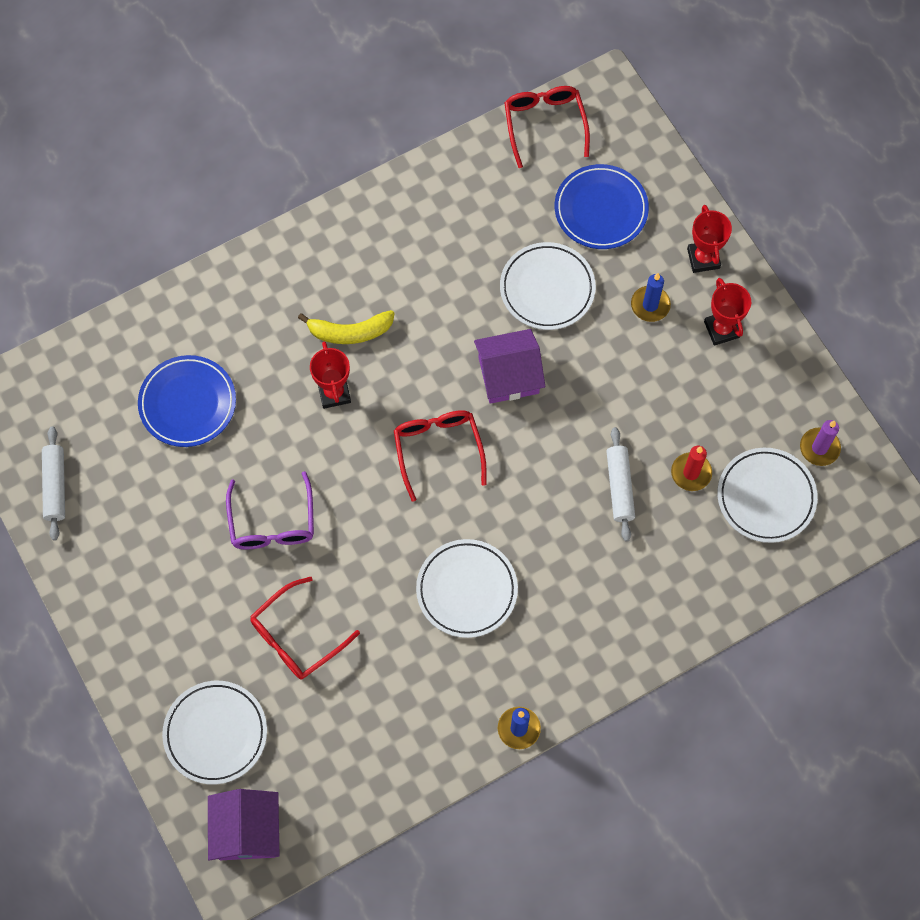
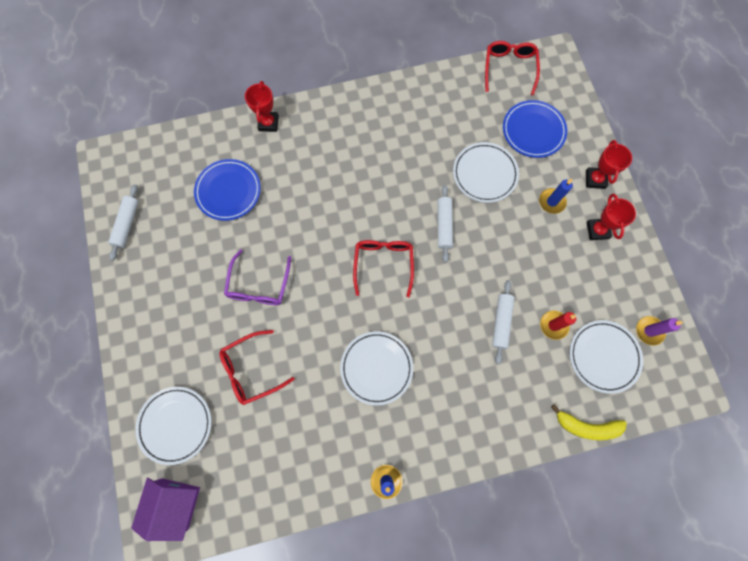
camera: 15 degrees right, 5 degrees up
yellow banana [298,310,395,344] -> yellow banana moved to [551,404,627,440]
red trophy [310,341,351,409] -> red trophy moved to [245,81,279,132]
purple house [474,329,545,404] -> white rolling pin [438,185,453,263]

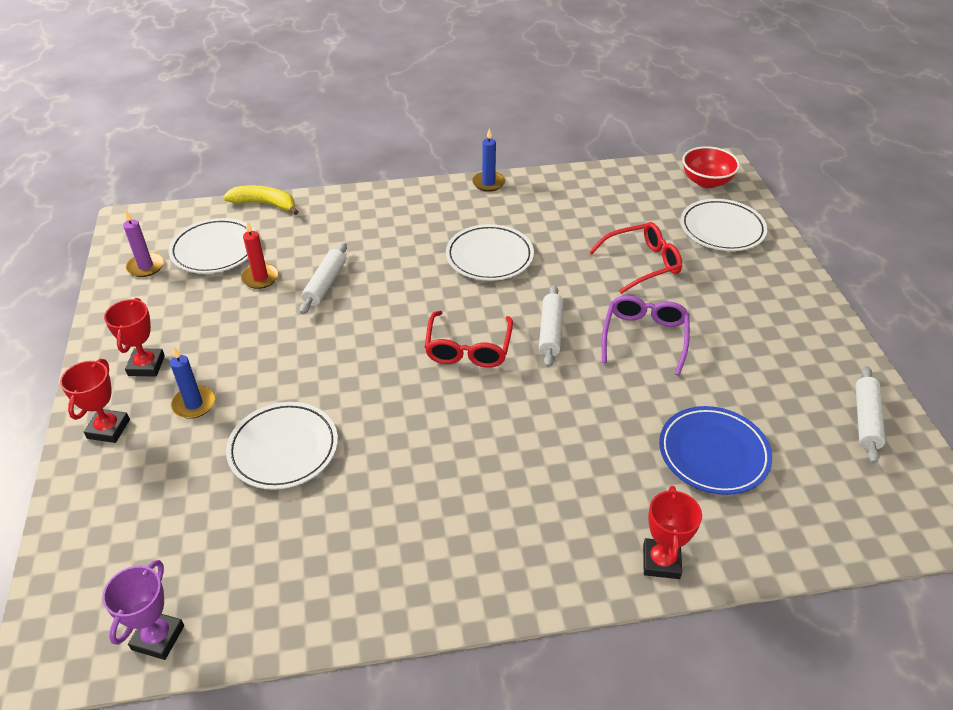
camera: 175 degrees left, 30 degrees down
purple house [131,478,200,541] -> red bowl [682,146,740,188]
white rolling pin [438,185,453,263] -> white rolling pin moved to [539,285,563,367]
red glasses [485,41,540,95] -> purple trophy [102,560,184,660]
blue plate [503,100,567,158] -> none

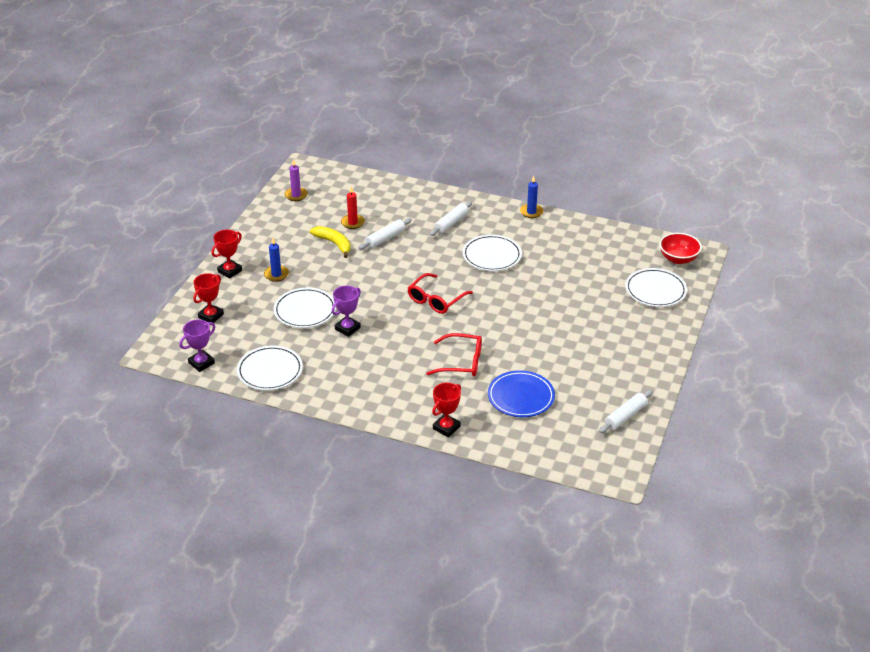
camera: 30 degrees right, 5 degrees down
red trophy [104,298,165,377] -> red trophy moved to [193,273,224,323]
white plate [169,218,255,274] -> white plate moved to [237,346,303,390]
yellow banana [223,185,298,215] -> yellow banana moved to [310,226,351,258]
white rolling pin [539,285,563,367] -> white rolling pin moved to [430,201,472,236]
red glasses [589,222,682,294] -> red glasses moved to [426,333,482,376]
purple glasses [602,295,690,376] -> none
none -> purple trophy [332,286,361,337]

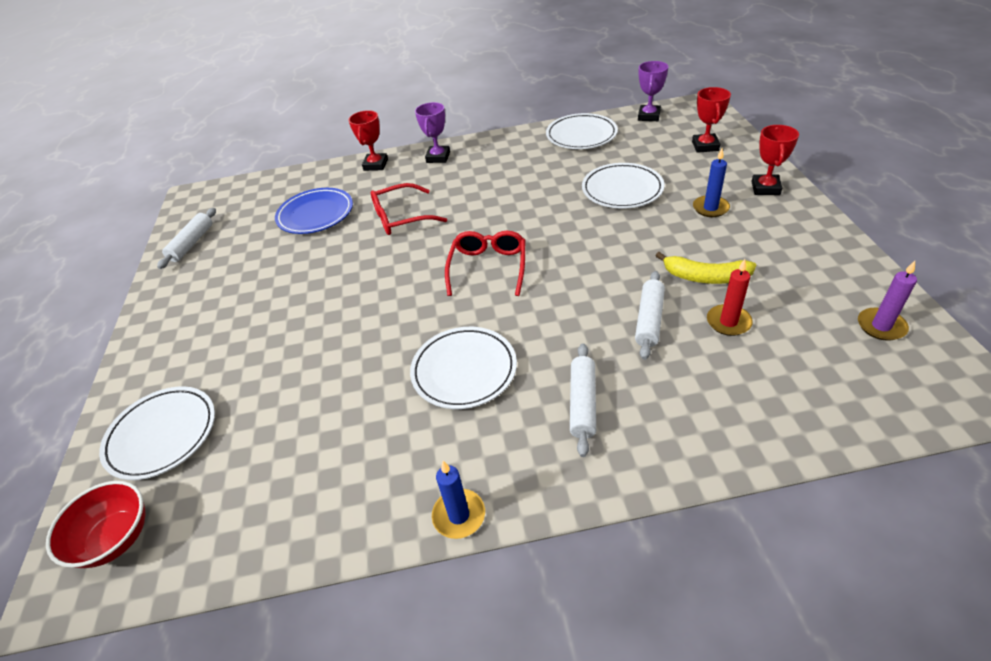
camera: 155 degrees right, 5 degrees up
purple trophy [332,286,361,337] -> purple trophy moved to [415,102,450,163]

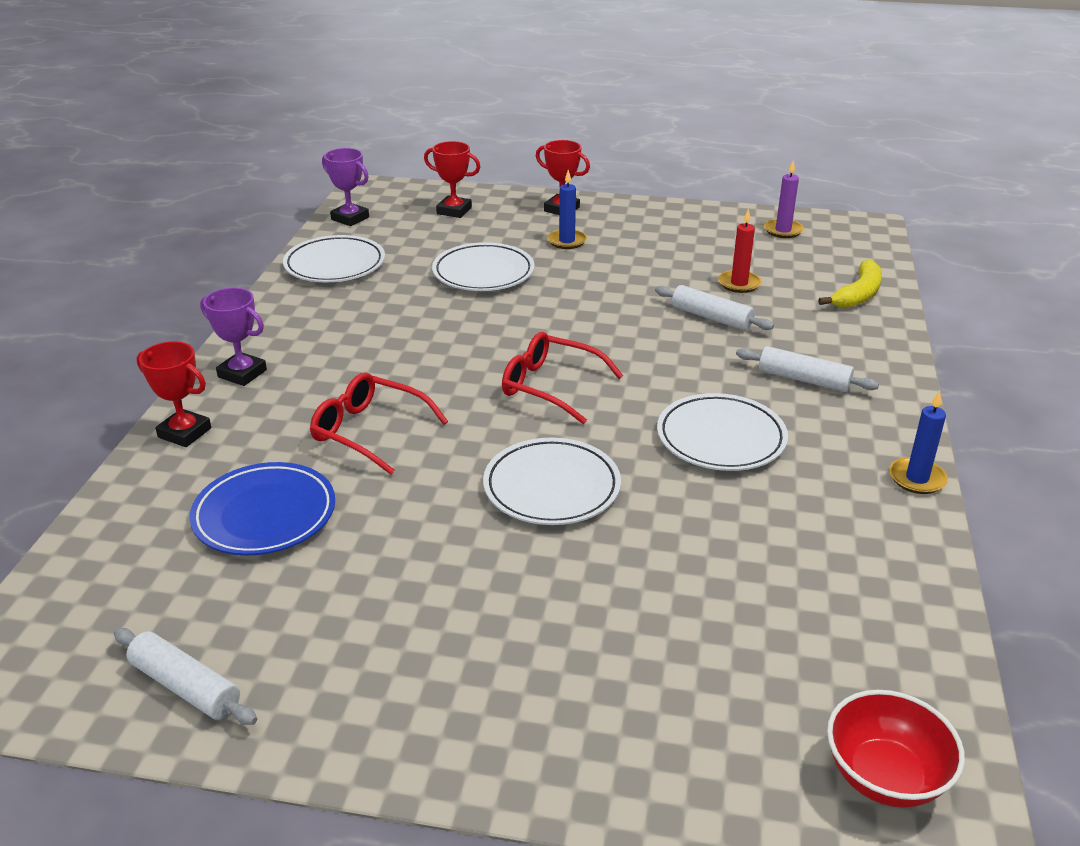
camera: 75 degrees left, 10 degrees down
white plate [99,386,215,480] -> white plate moved to [483,438,621,525]
red glasses [371,183,447,235] -> red glasses turned 120 degrees clockwise [310,373,448,475]
yellow banana [656,252,756,284] -> yellow banana moved to [818,260,882,308]

